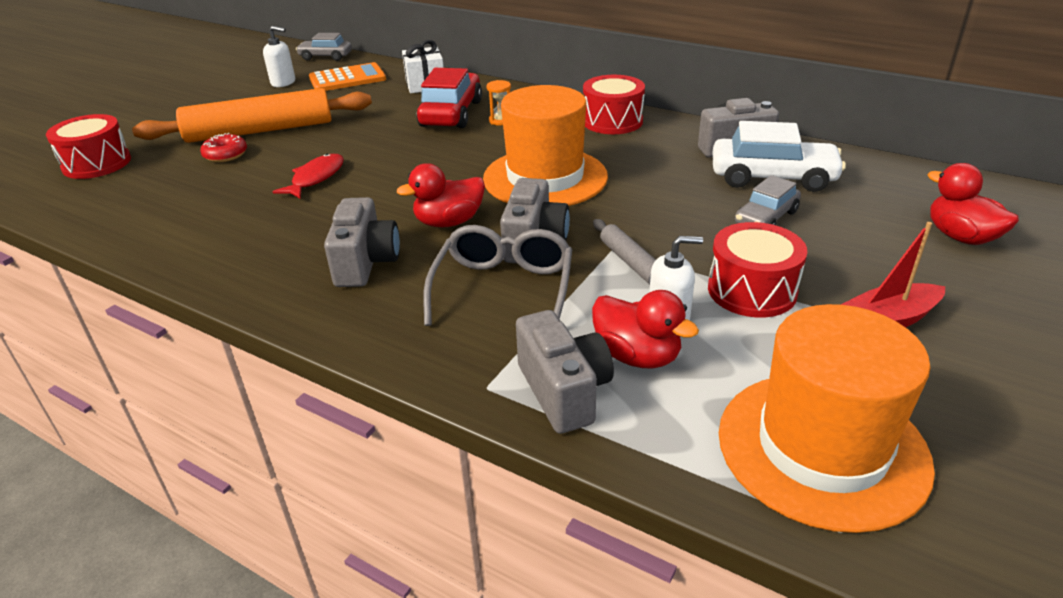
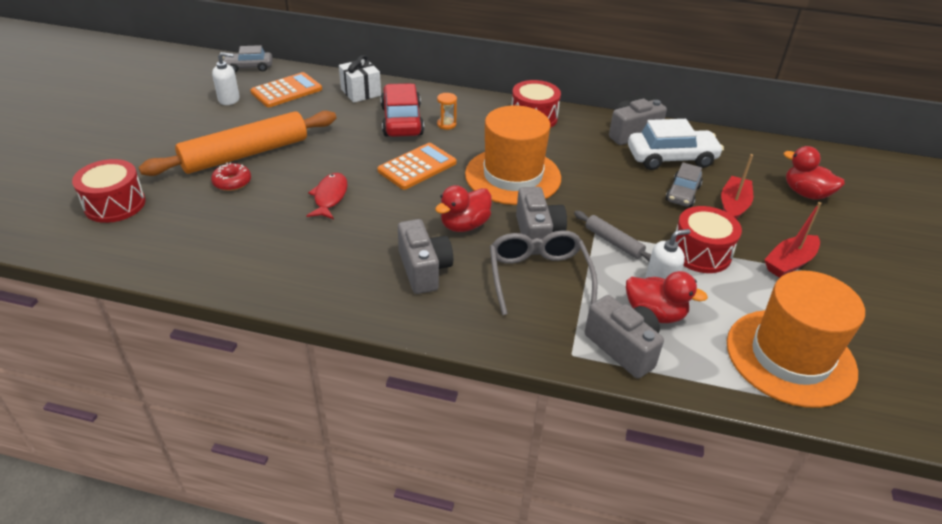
camera: 20 degrees left, 5 degrees up
none -> orange calculator [377,143,457,190]
none -> red boat [721,154,753,219]

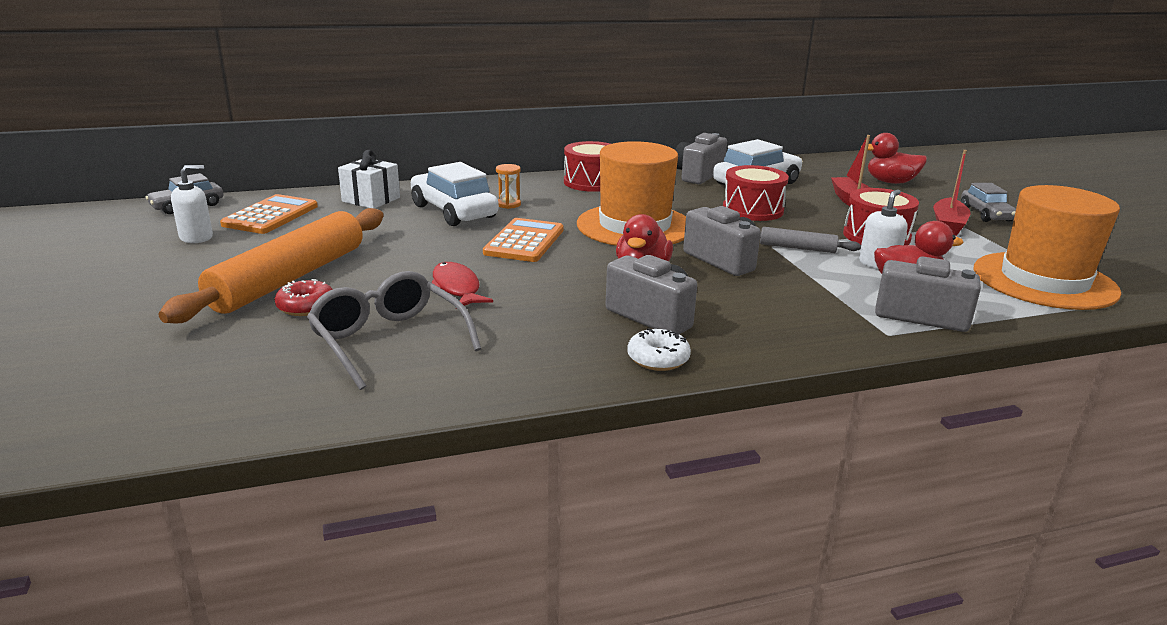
camera: 30 degrees left, 15 degrees down
red drum [72,159,146,223] -> red drum moved to [723,165,789,221]
red car [380,83,424,137] -> white car [411,162,499,226]
grey glasses [490,230,598,315] -> grey glasses moved to [307,271,481,390]
grey car [666,163,703,207] -> grey car moved to [961,183,1016,222]
none -> white donut [627,328,691,371]

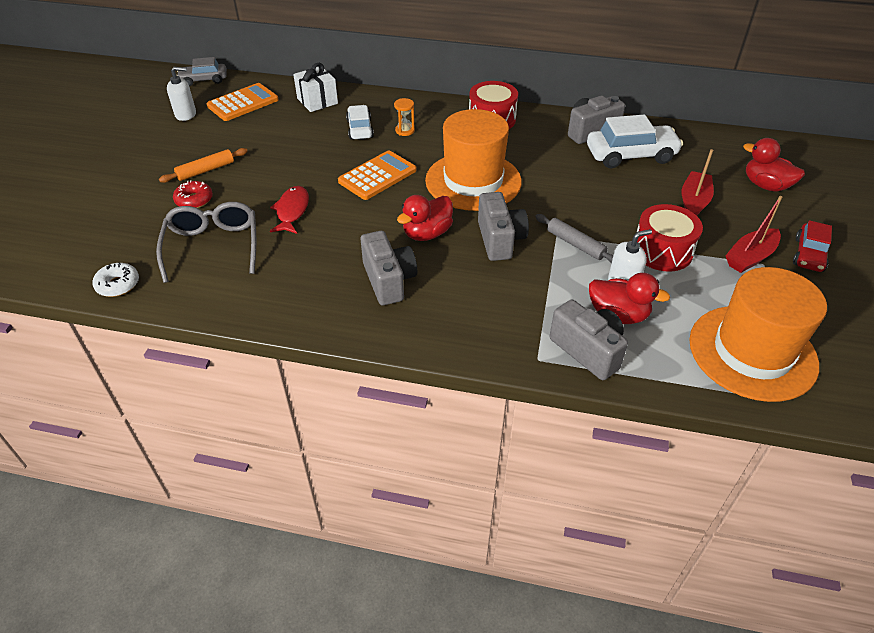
camera: 30 degrees right, 20 degrees up
orange rolling pin [158,208,384,323] -> orange rolling pin [159,148,248,183], size x0.46
white car [411,162,499,226] -> white car [346,105,374,139], size x0.61
white donut [627,328,691,371] -> white donut moved to [92,262,139,297]
red drum [723,165,789,221] -> none
grey car [961,183,1016,222] -> red car [793,220,832,272]

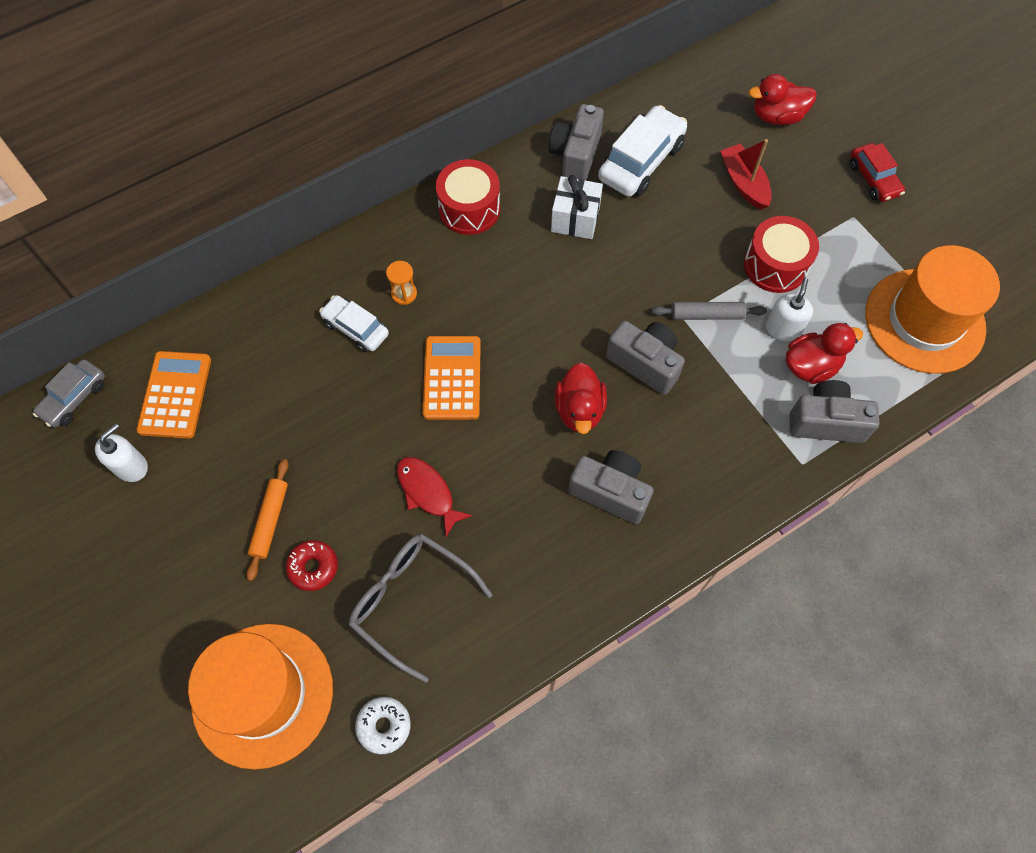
camera: 45 degrees left, 20 degrees up
white gift [293,63,338,112] -> white gift moved to [551,175,603,239]
orange hat [425,109,522,211] -> orange hat moved to [188,624,333,770]
red boat [726,196,782,273] -> none

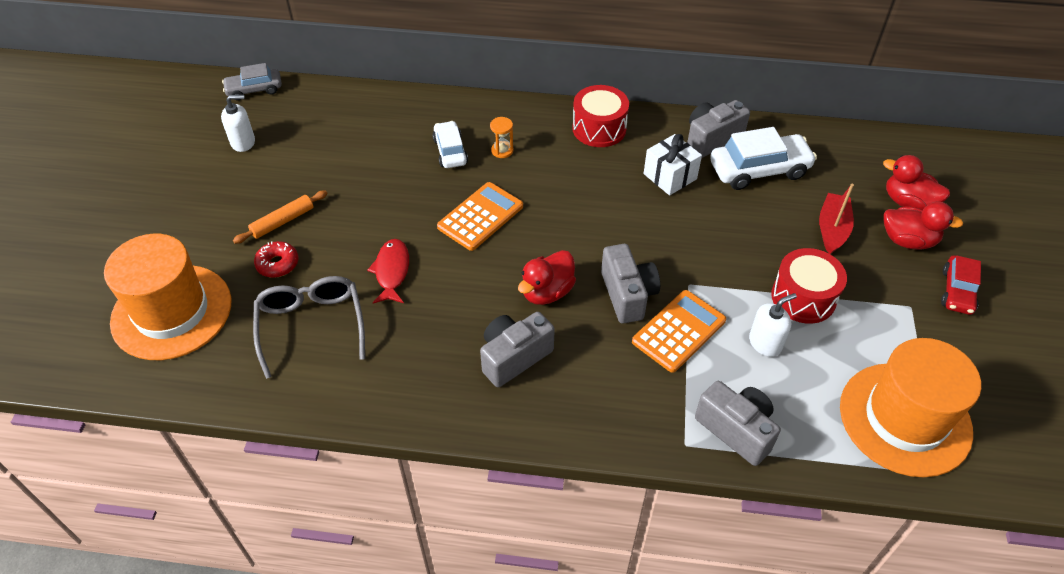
camera: 40 degrees right, 15 degrees down
orange calculator [136,351,211,439] -> orange calculator moved to [632,290,726,373]
white donut [355,697,411,754] -> none
grey camera [568,450,654,524] -> grey camera turned 105 degrees counterclockwise [480,312,555,387]
grey rolling pin [651,302,767,320] -> none
red duck [786,323,863,384] -> red duck moved to [883,202,963,250]

